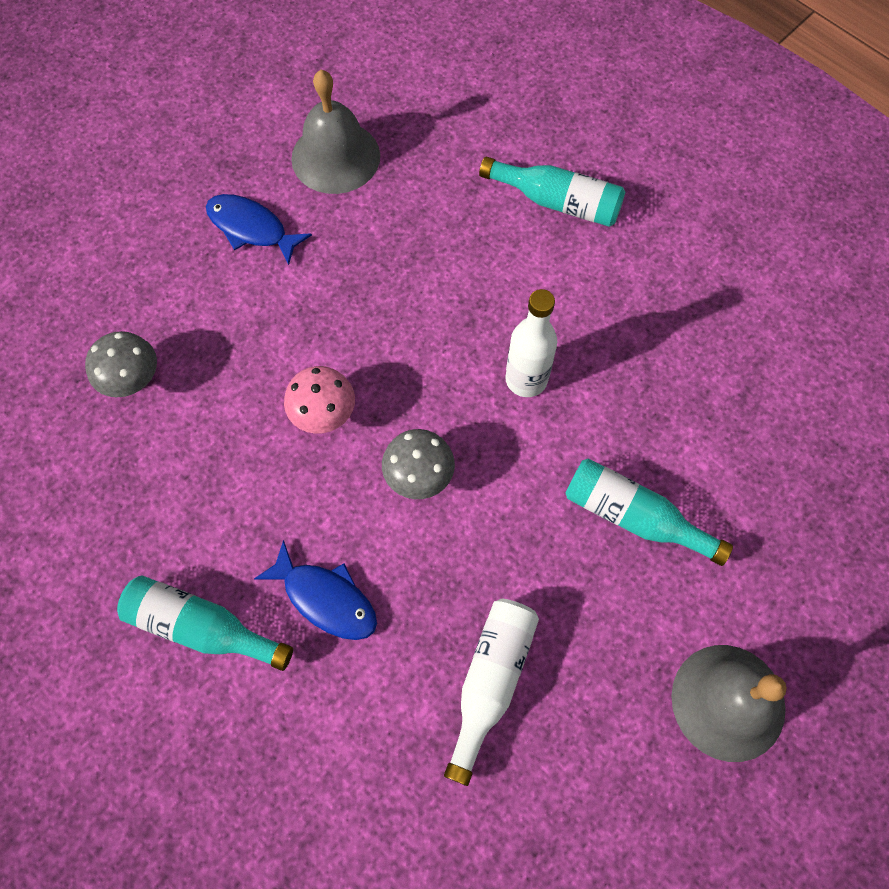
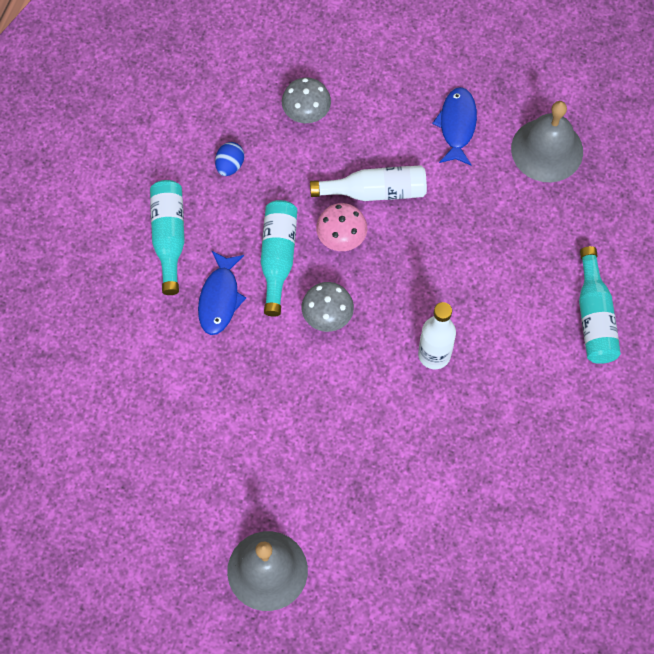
camera: 65 degrees right, 0 degrees up
white bottle [444,599,539,786] -> white bottle moved to [310,165,427,201]
turquoise bottle [565,458,733,566] -> turquoise bottle moved to [261,200,297,317]
none -> blue egg [215,142,244,176]

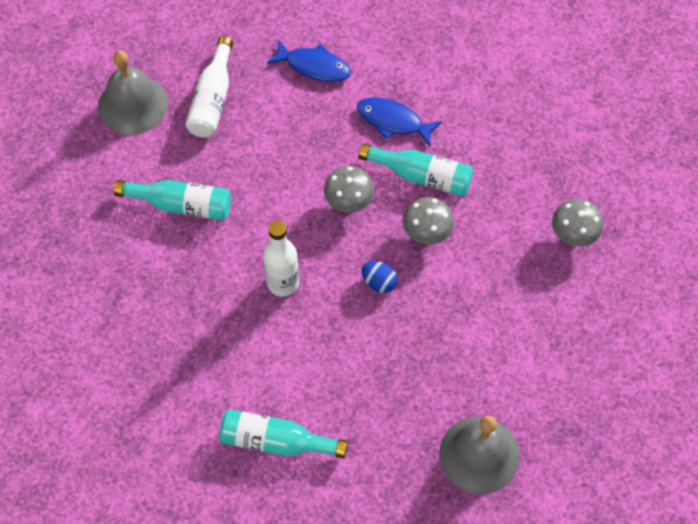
camera: 105 degrees right, 5 degrees down
turquoise bottle [150,180,185,295] -> turquoise bottle moved to [114,180,231,220]
blue egg [215,142,244,176] -> blue egg moved to [361,261,397,293]
white bottle [310,165,427,201] -> white bottle moved to [185,36,233,137]
pink mushroom [316,203,367,251] -> grey mushroom [403,197,454,244]
blue fish [432,87,477,165] -> blue fish moved to [267,40,351,82]

